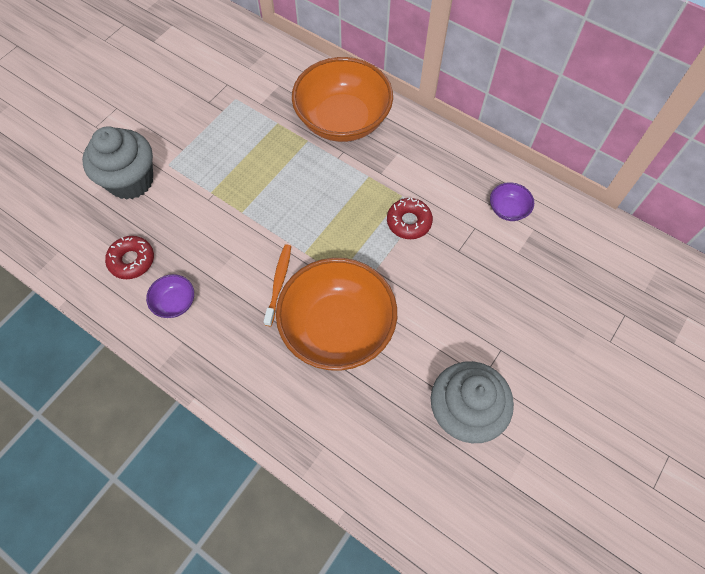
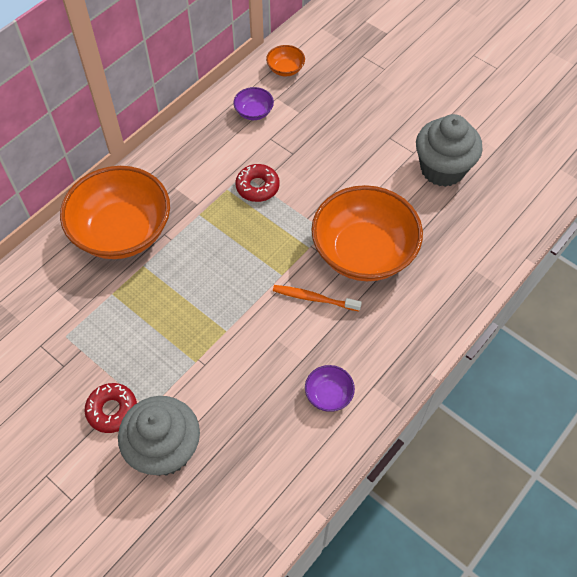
camera: 85 degrees left, 5 degrees down
red donut [105,236,154,279] -> red donut moved to [84,383,137,433]
none -> orange bowl [266,45,305,76]

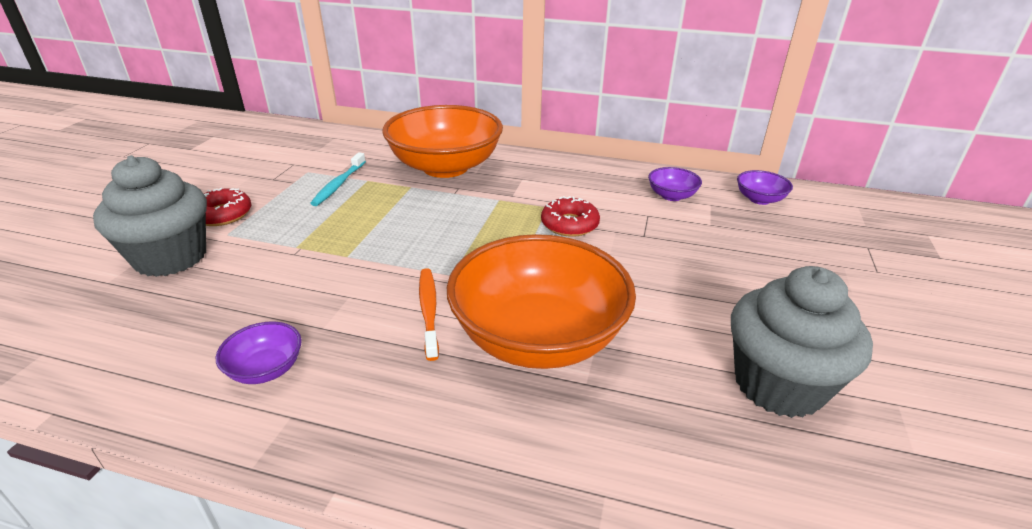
camera: 65 degrees right, 25 degrees down
orange bowl [266,45,305,76] -> purple bowl [737,170,793,205]
none -> turquoise toothbrush [310,152,366,206]

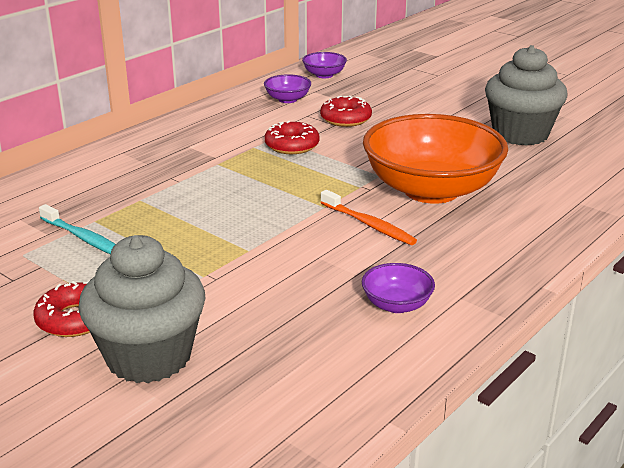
camera: 65 degrees left, 5 degrees down
orange bowl [382,105,503,178] -> none
orange toothbrush [419,268,439,361] -> orange toothbrush turned 150 degrees counterclockwise [320,190,417,245]
none -> red donut [320,96,372,127]

